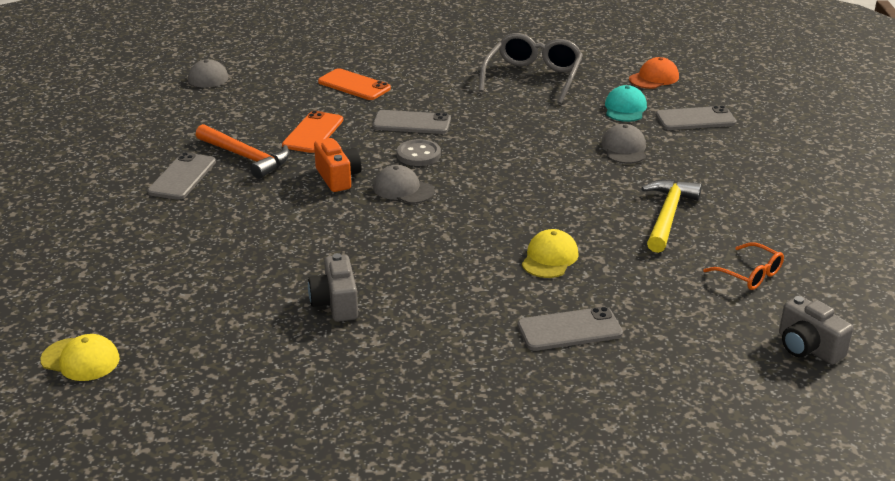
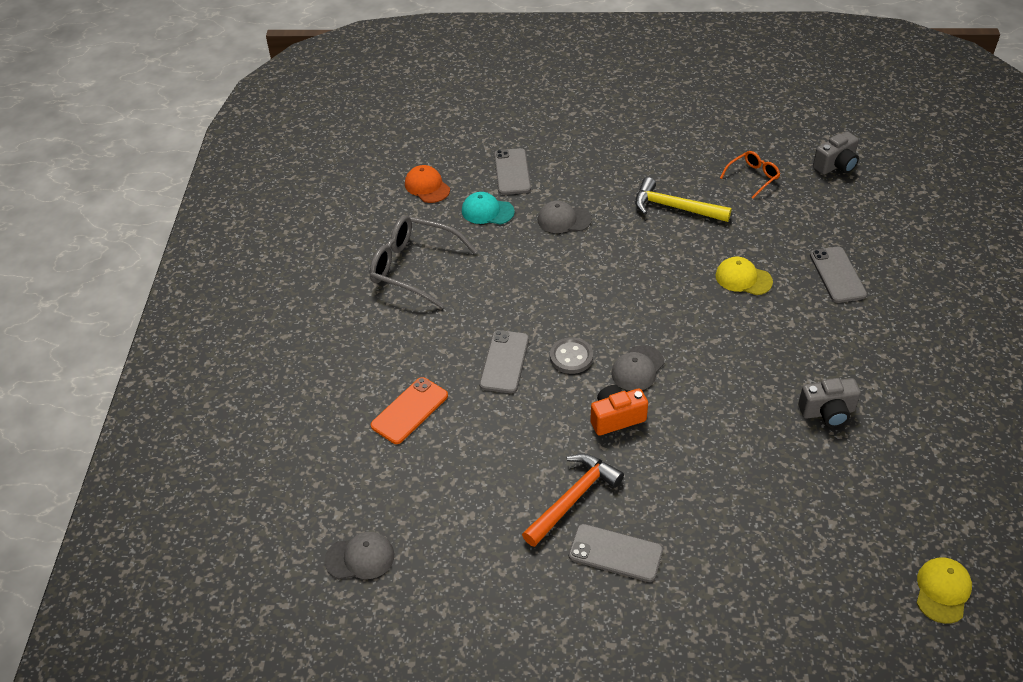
camera: 85 degrees left, 15 degrees up
orange phone [282,111,343,153] -> none

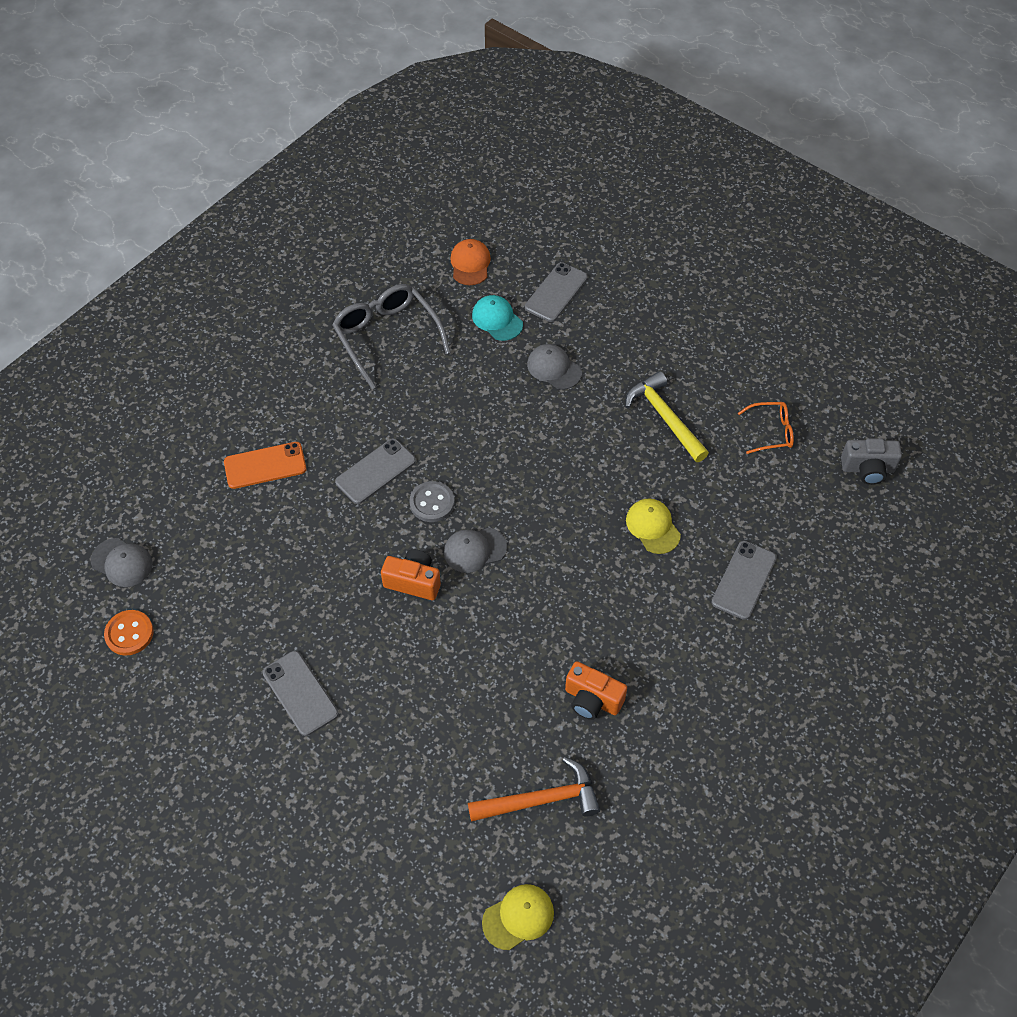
camera: 35 degrees right, 10 degrees up
orange hammer [522,454,624,547] -> orange hammer moved to [468,757,600,822]
grey camera [798,378,861,427] -> orange camera [565,661,627,720]
none -> orange button [104,610,154,656]

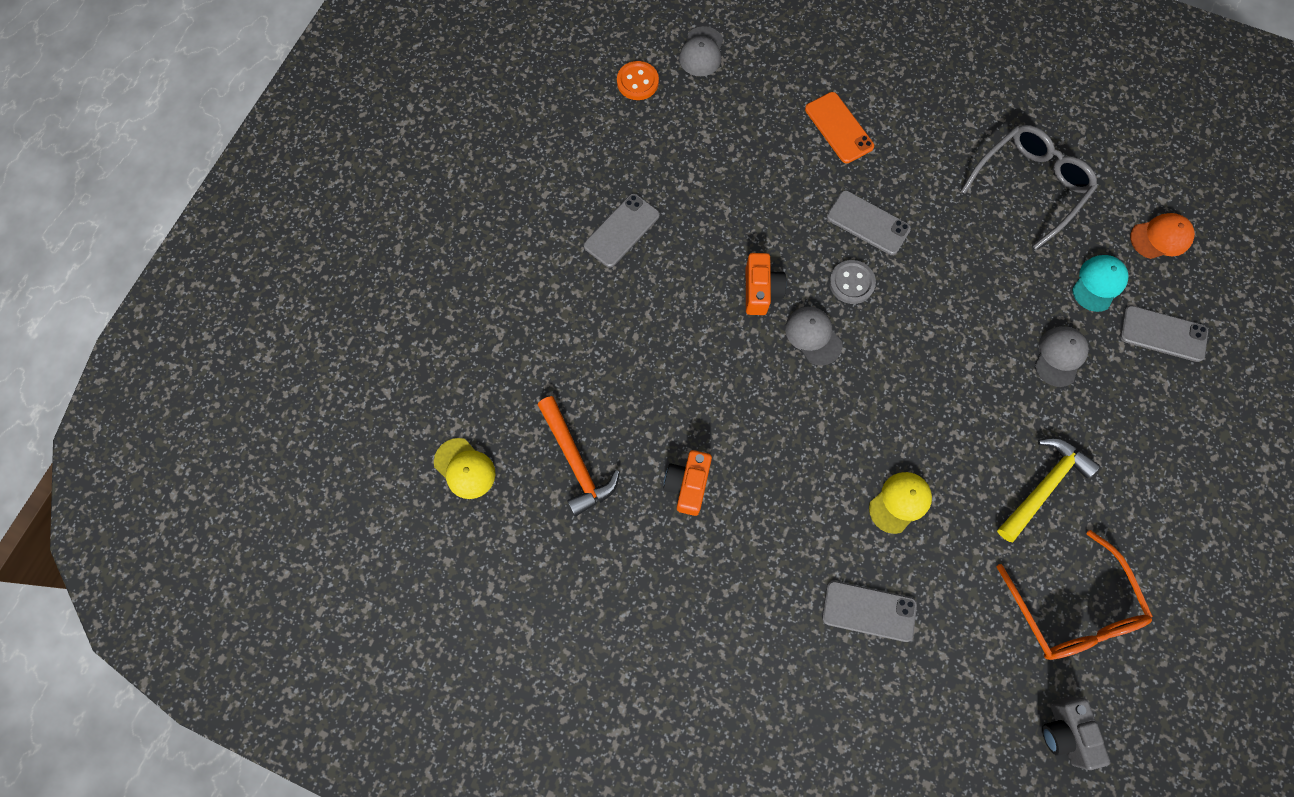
camera: 75 degrees right, 15 degrees up
orange glasses [738,402,794,454] -> orange glasses [997,530,1153,660], size x1.84

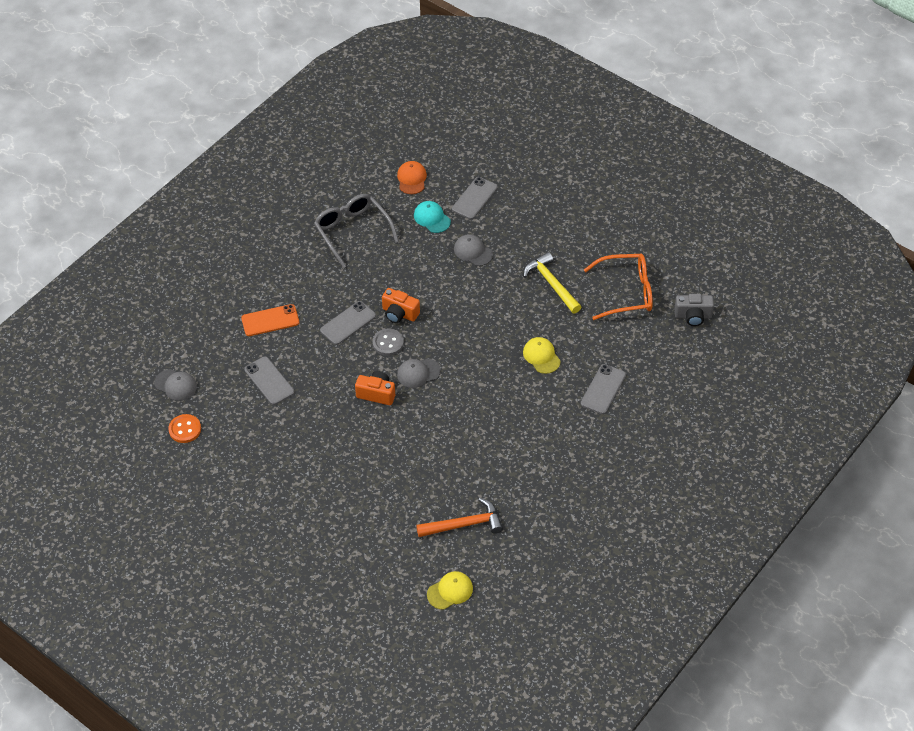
camera: 75 degrees left, 20 degrees down
grey phone [584,193,660,268] -> grey phone moved to [244,356,295,405]
orange camera [663,450,712,516] -> orange camera moved to [382,288,420,323]

